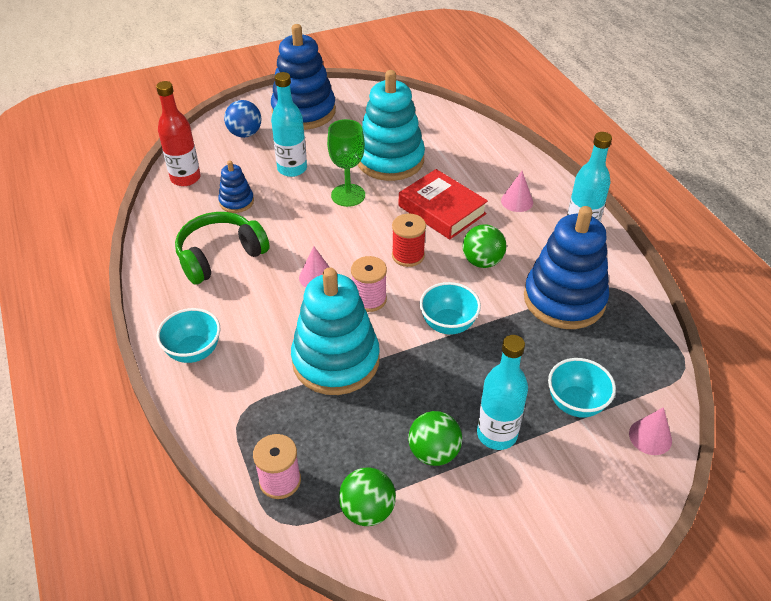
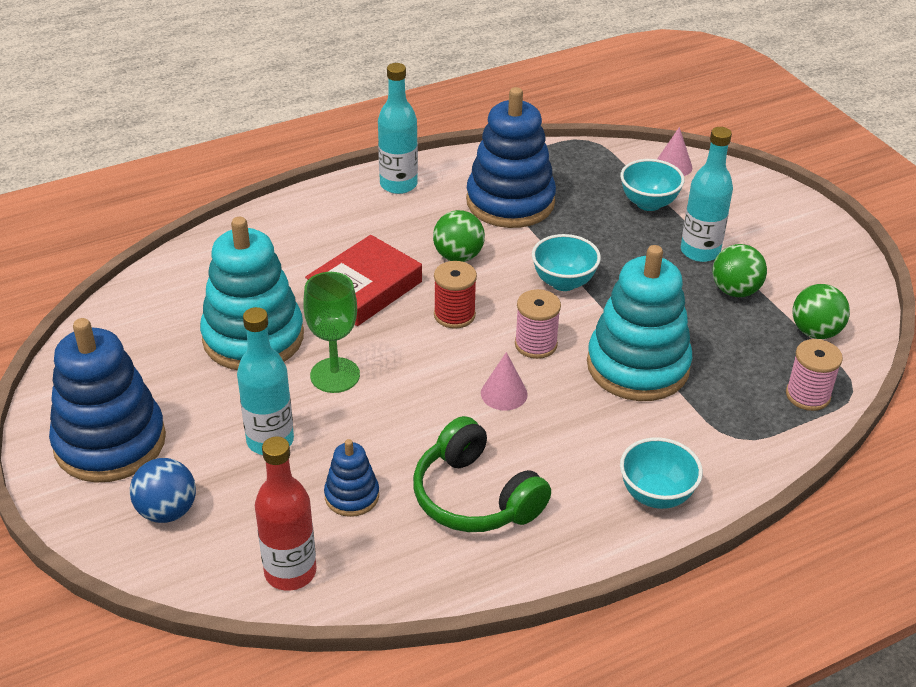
camera: 95 degrees left, 5 degrees down
pink cone [501,171,533,212] -> none

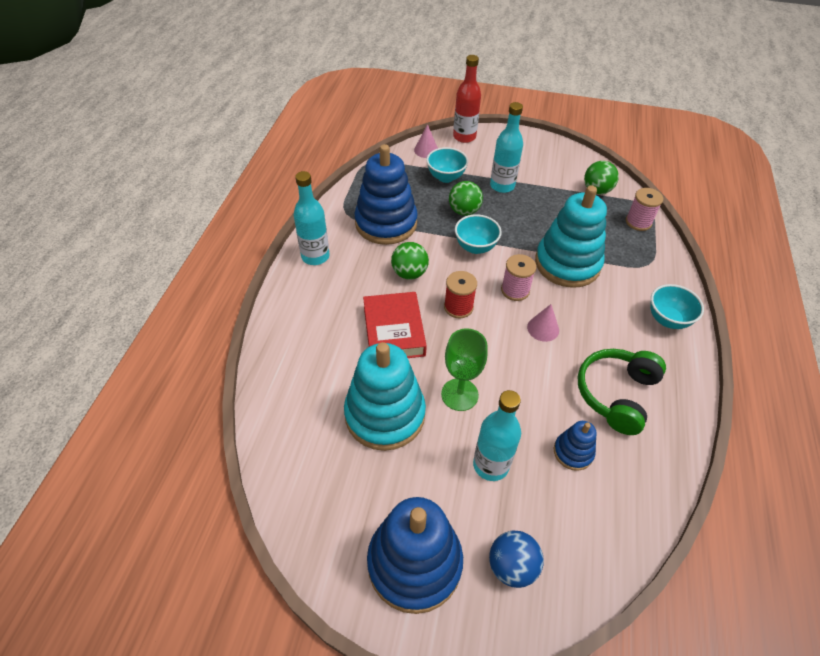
camera: 50 degrees left, 10 degrees up
red bottle [255,436,316,591] -> red bottle moved to [453,55,481,143]
green headphones [413,416,551,532] -> green headphones turned 120 degrees clockwise [578,349,666,435]
green ball [712,244,767,297] -> green ball moved to [449,181,483,216]

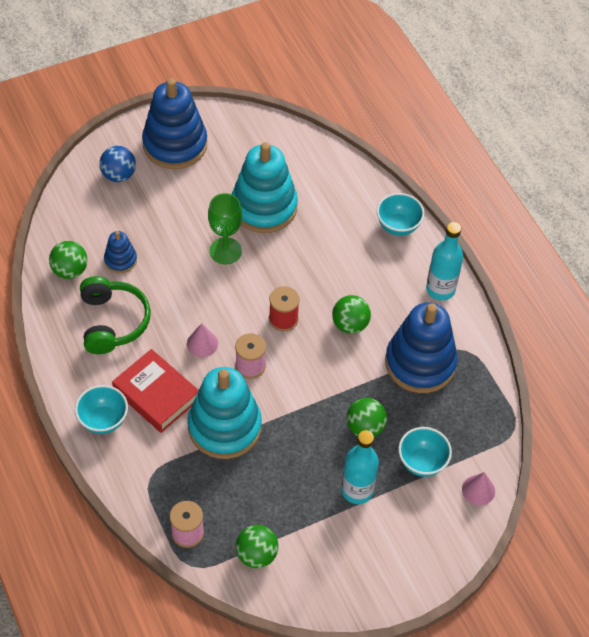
camera: 140 degrees right, 5 degrees up
red book [363,292,427,358] -> red book moved to [112,349,199,433]
red bottle [453,55,481,143] -> none
turquoise bowl [455,214,502,254] -> turquoise bowl moved to [377,193,424,236]
turquoise bottle [473,390,521,481] -> none
none -> green ball [49,241,88,279]

